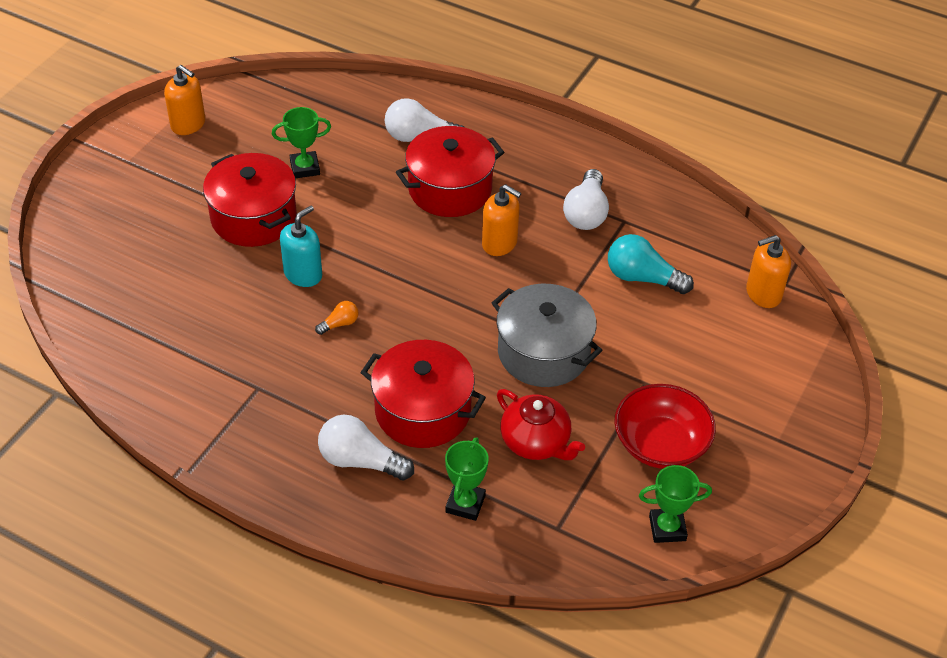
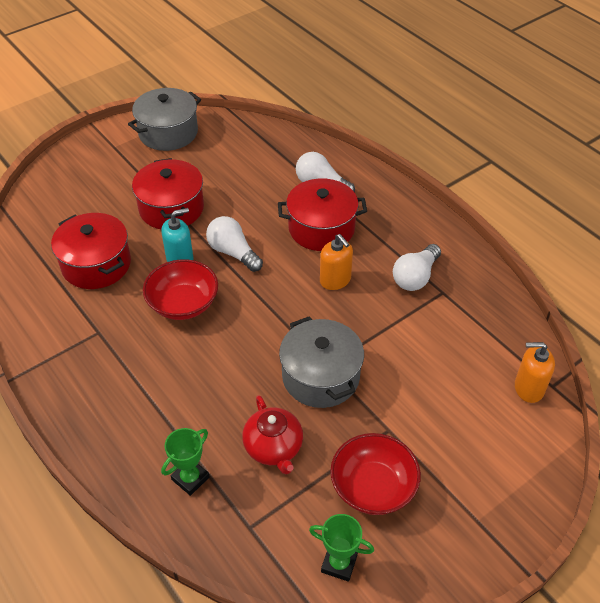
camera: 25 degrees right, 0 degrees up
orange soap dispenser [164,65,205,135] -> grey pot [128,88,201,151]
green trophy [272,107,331,178] -> none
orange light bulb [315,301,359,335] -> red bowl [143,259,218,320]
white light bulb [318,415,414,480] -> white light bulb moved to [206,216,263,272]
red pot [360,340,486,448] -> red pot moved to [51,213,131,289]
turquoise light bulb [608,234,694,294] -> none

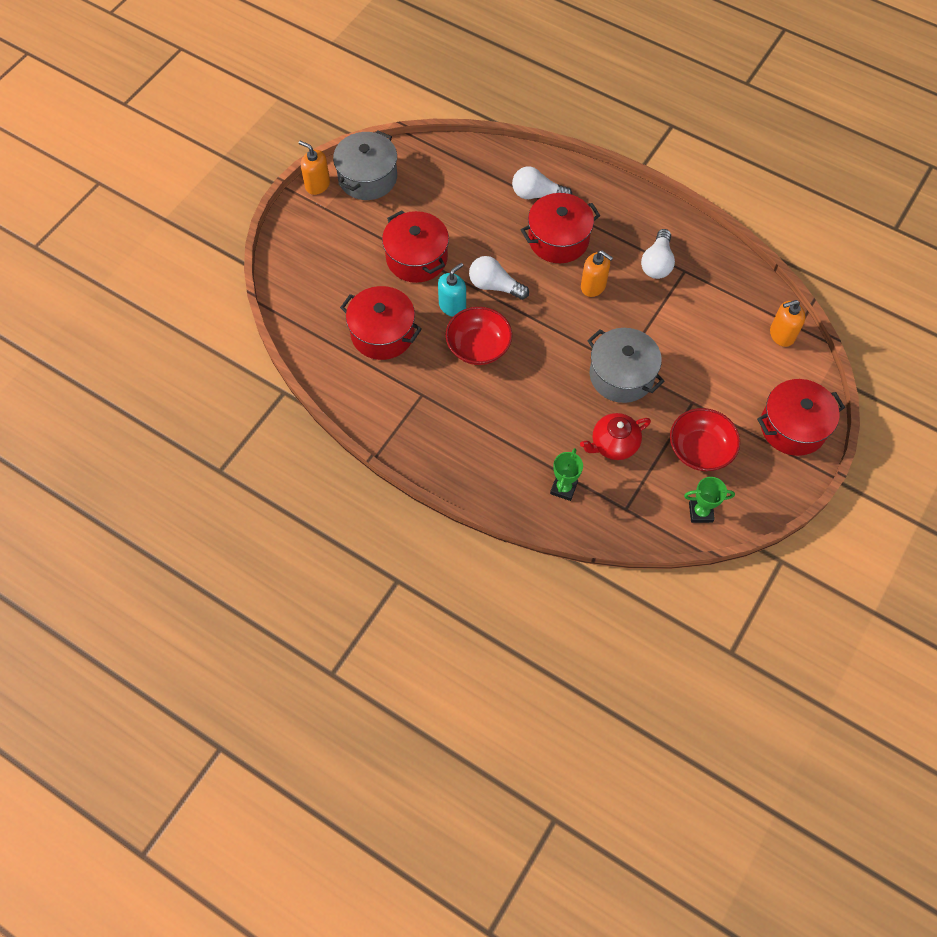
camera: 20 degrees left, 15 degrees up
red teapot [242,395,303,474] -> red teapot turned 105 degrees clockwise [580,413,651,460]
none -> orange soap dispenser [299,141,330,195]
none -> red pot [757,379,845,456]

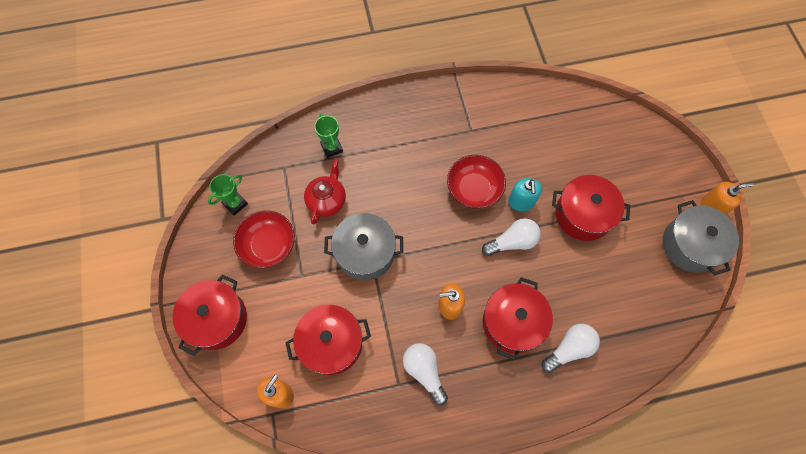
camera: 135 degrees right, 5 degrees up
red pot [340,286,422,360] -> red pot moved to [285,305,371,375]

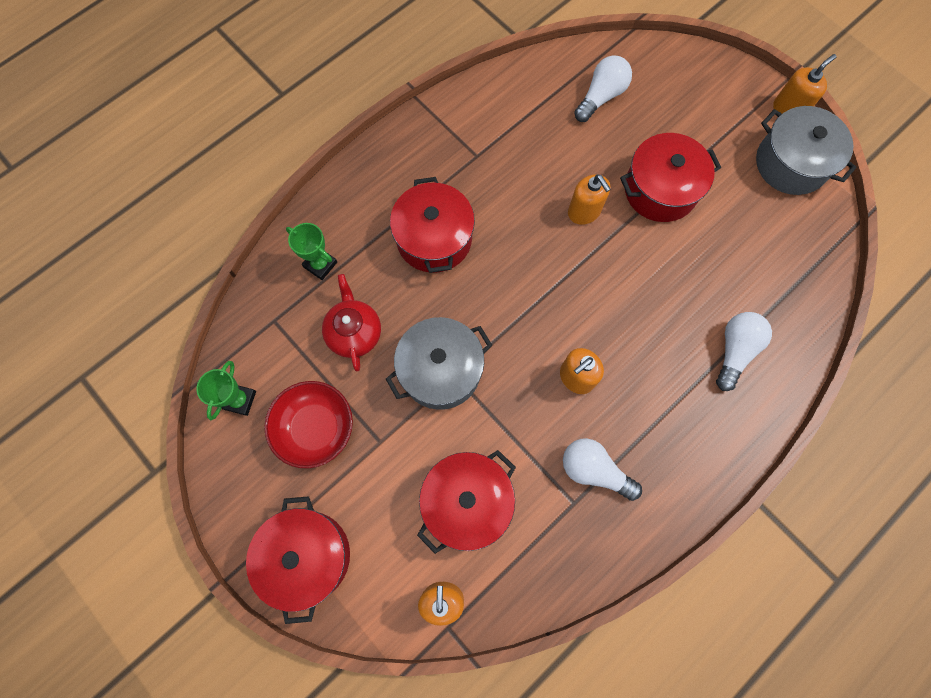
camera: 30 degrees left, 5 degrees up
red bowl [447,155,506,208] -> none
white light bulb [482,218,541,256] -> white light bulb moved to [574,55,632,122]
red pot [483,277,553,360] -> red pot moved to [390,177,475,273]
turquoise soap dispenser [508,178,542,211] -> orange soap dispenser [568,174,611,225]

